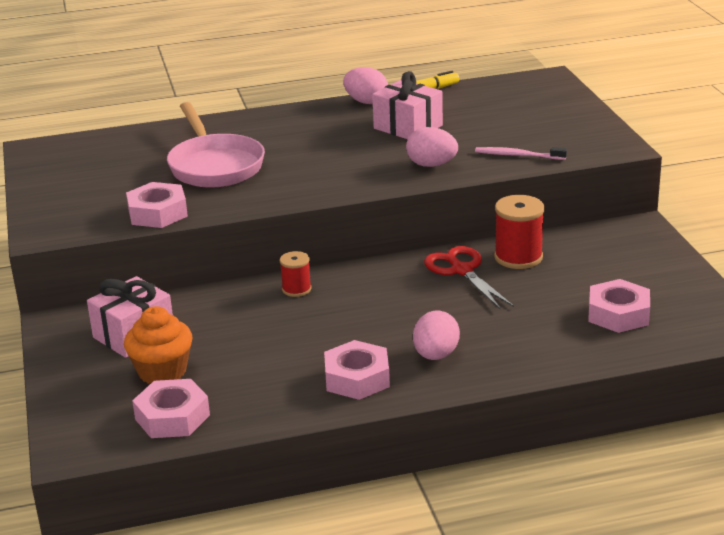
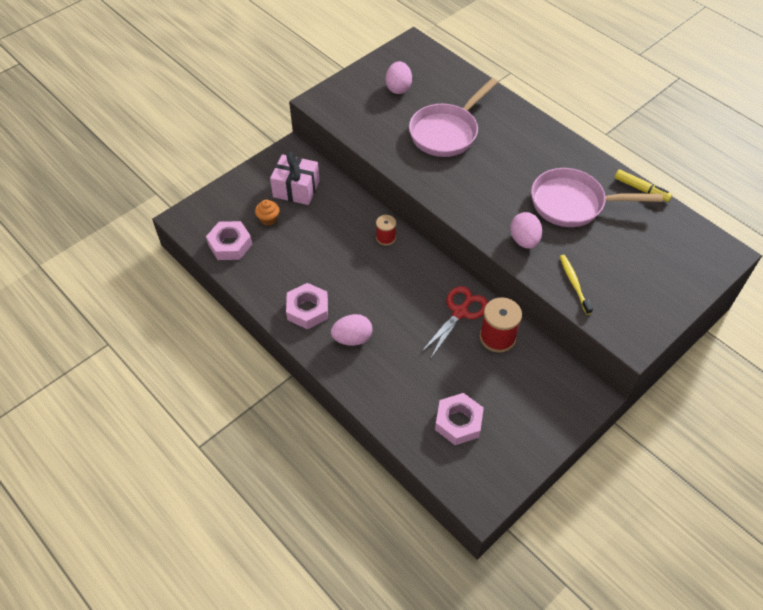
camera: 60 degrees right, 25 degrees up
orange cupcake [124,306,193,384] -> orange cupcake [255,200,280,226], size x0.59
pink nut [126,182,188,228] -> none
pink egg [343,67,388,104] -> pink egg moved to [386,61,412,94]
pink gift [372,71,443,139] -> pink pan [531,168,663,227]
pink toothbrush [475,147,567,160] -> yellow toothbrush [560,255,593,315]

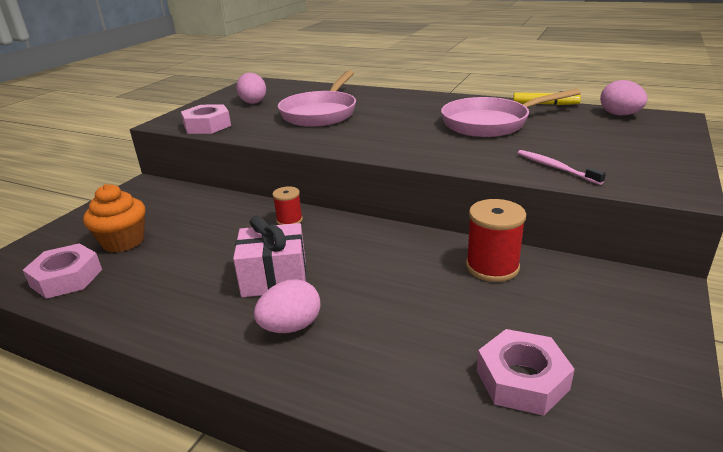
camera: 20 degrees left, 25 degrees down
orange cupcake [255,200,280,226] -> orange cupcake [83,184,145,252], size x1.69
pink gift [270,152,320,205] -> pink gift moved to [233,215,306,297]
pink nut [286,283,328,329] -> pink nut moved to [181,104,231,134]
red scissors [422,286,488,358] -> none
pink egg [510,212,542,249] -> pink egg moved to [600,80,648,116]
yellow toothbrush [560,255,593,315] -> pink toothbrush [518,150,606,185]

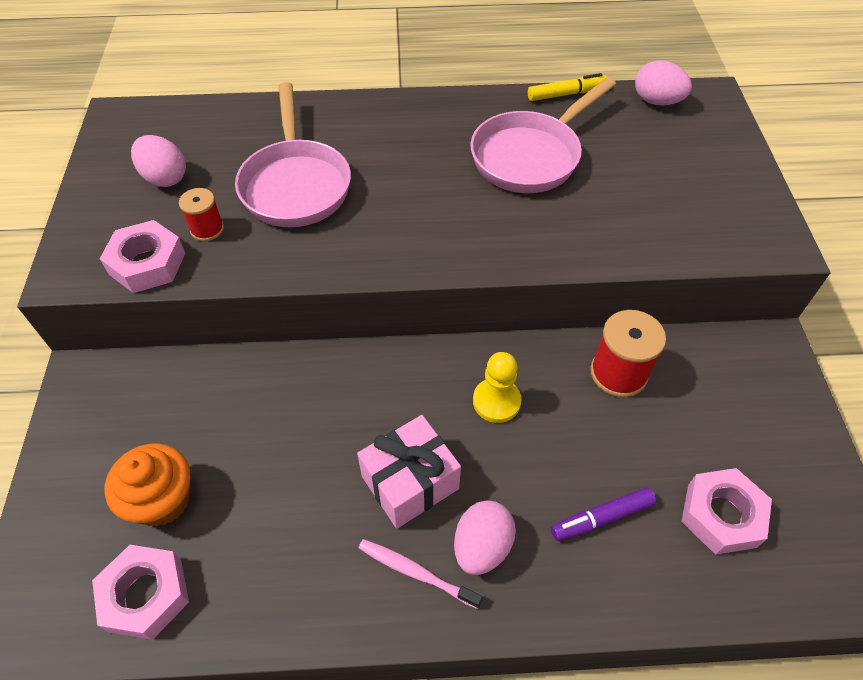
camera: 30 degrees left, 25 degrees up
red spool [273,186,303,225] -> red spool moved to [179,188,224,241]
pink toothbrush [518,150,606,185] -> pink toothbrush moved to [359,539,483,609]
none -> yellow pawn [473,352,521,423]
none -> purple marker [551,487,656,541]

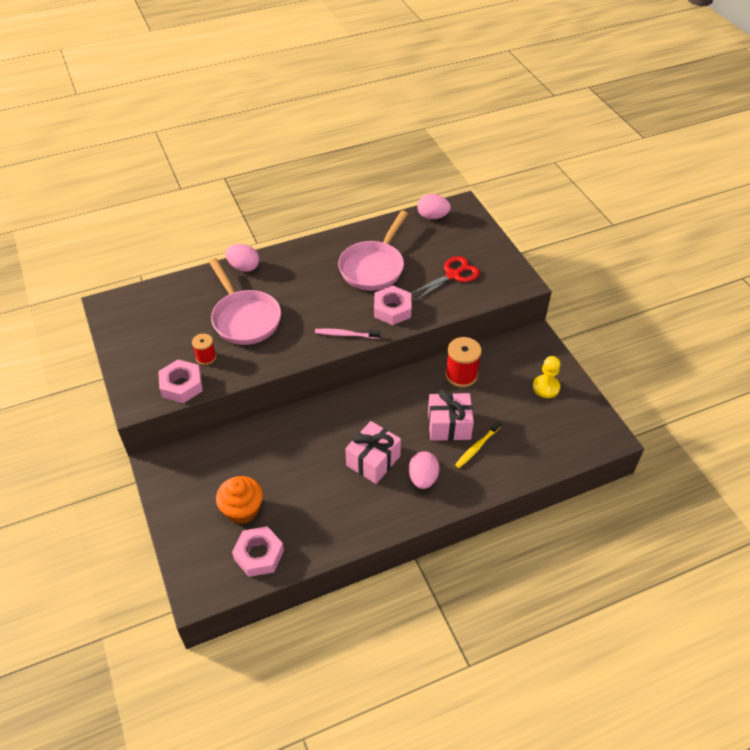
camera: 20 degrees left, 5 degrees down
pink egg [131,135,186,187] -> pink egg moved to [225,244,259,272]
pink toothbrush [359,539,483,609] -> pink toothbrush moved to [315,328,380,339]
yellow pawn [473,352,521,423] -> yellow pawn moved to [533,356,560,398]
yellow marker [528,73,606,101] -> none
purple marker [551,487,656,541] -> yellow toothbrush [455,420,501,468]
pink nut [681,468,772,555] -> pink nut moved to [374,286,411,325]
none -> red scissors [411,256,480,301]
none -> pink gift [428,390,474,441]

